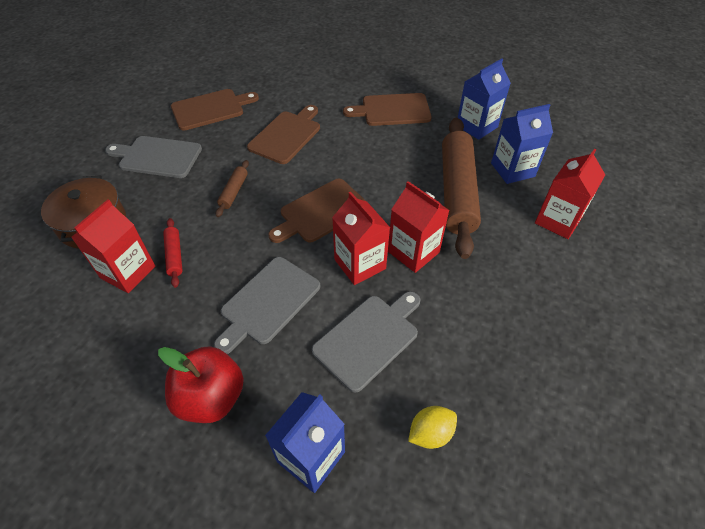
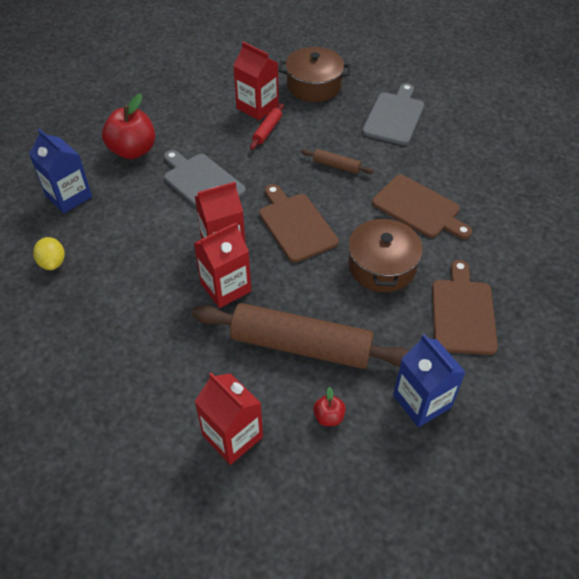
camera: 100 degrees right, 0 degrees up
red rolling pin [163,218,183,288] -> red rolling pin turned 60 degrees counterclockwise [250,103,284,150]
brown cutting board [171,89,259,130] -> none
grey cutting board [312,291,421,393] -> none
blue carton [491,104,553,184] -> red apple [313,387,346,426]
none -> brown pot [348,216,423,292]

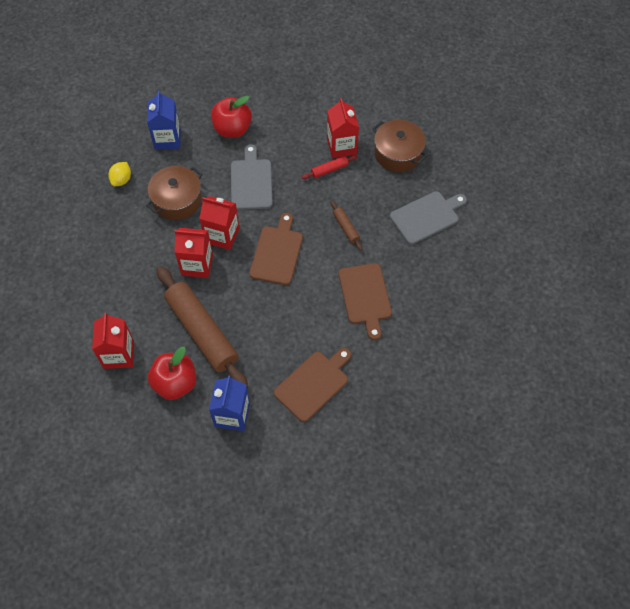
camera: 40 degrees right, 10 degrees up
red apple [313,387,346,426] -> red apple [148,347,196,400], size x2.13
brown pot [348,216,423,292] -> brown pot moved to [146,166,203,220]

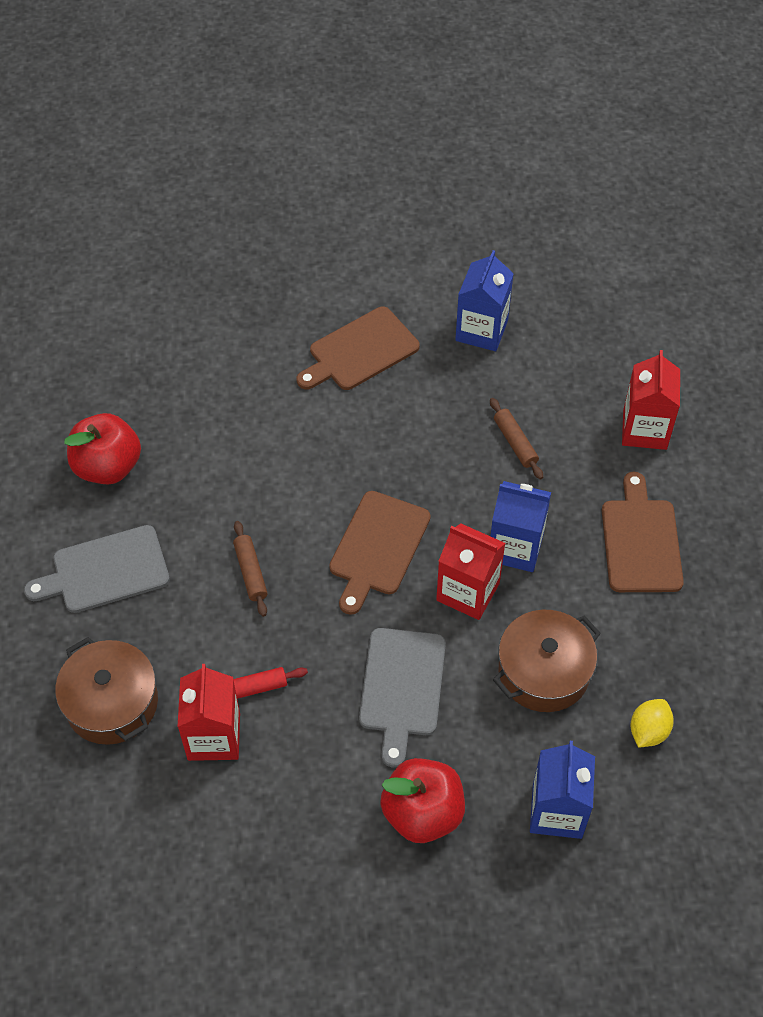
camera: 170 degrees left, 5 degrees down
red apple [148,347,196,400] -> red apple moved to [64,413,141,485]
brown rolling pin [157,266,248,388] -> brown rolling pin [490,398,543,480], size x0.42
red carton [174,228,213,278] -> blue carton [491,481,551,572]
brown cutting board [339,263,392,340] -> brown cutting board moved to [602,472,684,592]

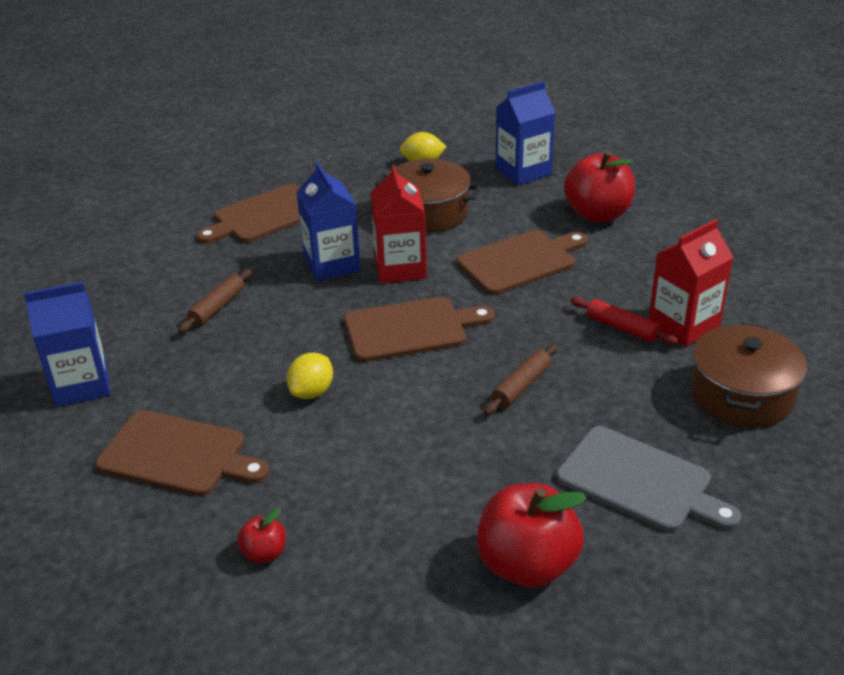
camera: 125 degrees left, 20 degrees down
grey cutting board [359,628,446,767] -> brown cutting board [456,230,588,295]
red carton [622,350,680,450] -> none
none -> red apple [238,509,286,563]
none -> yellow lemon [287,352,333,399]

